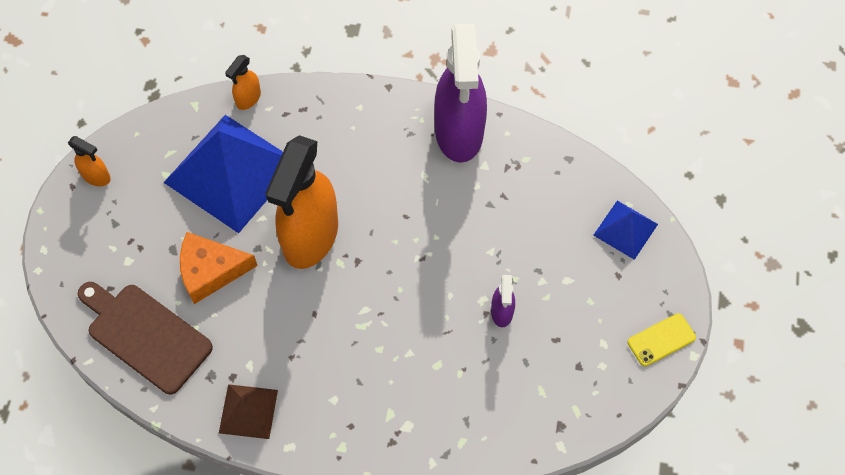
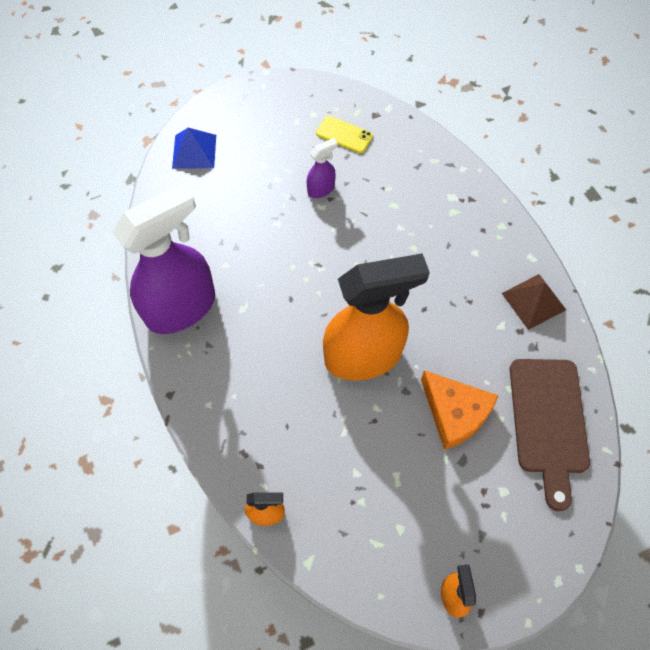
camera: 125 degrees left, 0 degrees up
blue pyramid [163,115,283,233] -> none
yellow phone [628,313,696,367] -> yellow phone moved to [316,116,373,153]

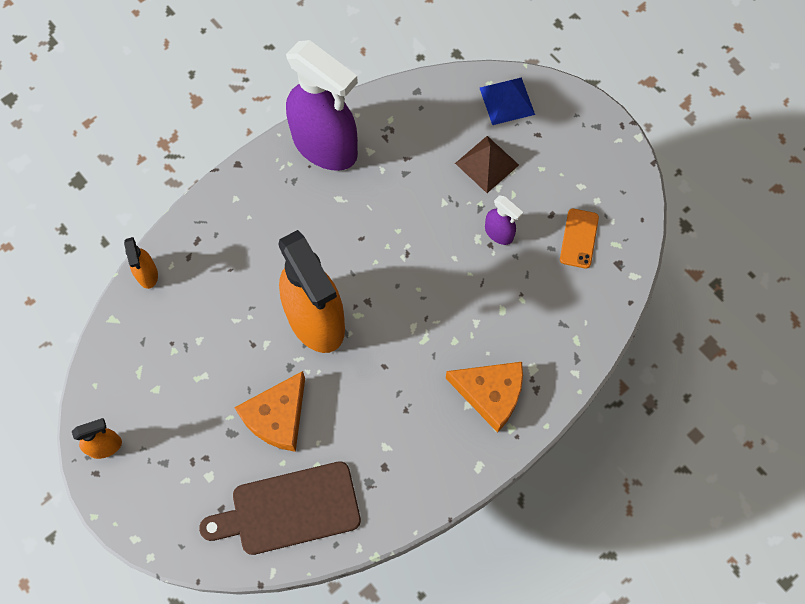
camera: 75 degrees right, 5 degrees up
yellow phone [316,116,373,153] -> orange phone [560,209,599,268]
brown pyramid [502,274,566,330] -> brown pyramid moved to [455,136,519,193]
none -> orange cheese [446,362,523,433]

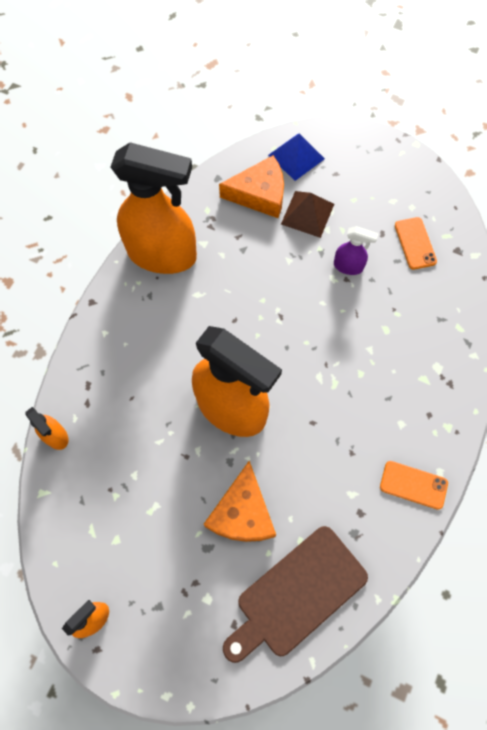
camera: 25 degrees left, 0 degrees up
purple spray bottle [286,40,358,171] -> orange spray bottle [111,142,197,274]
orange cheese [446,362,523,433] -> orange cheese moved to [219,155,284,218]
none -> orange phone [380,461,448,510]

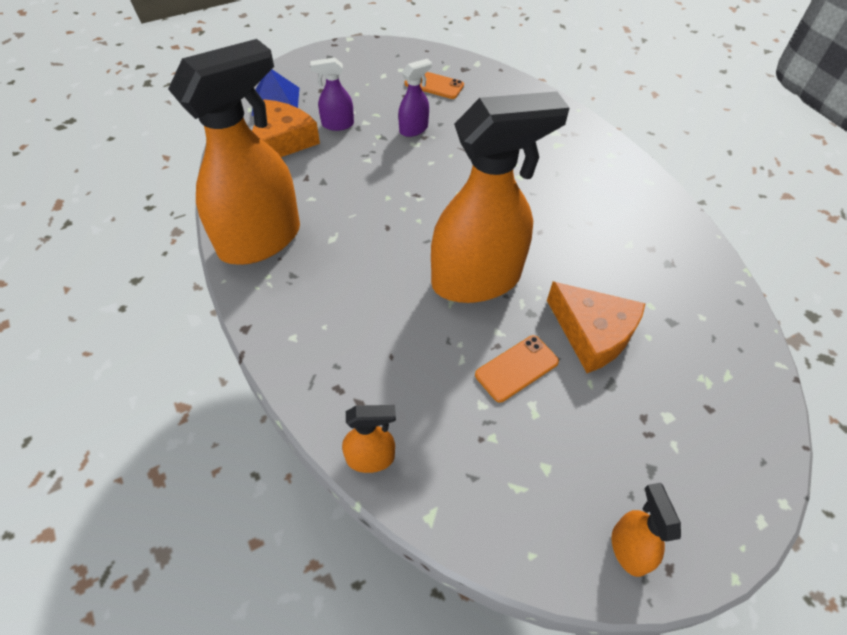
camera: 55 degrees left, 15 degrees down
brown cutting board [223,526,368,663] -> none
brown pyramid [281,191,334,238] -> purple spray bottle [310,57,354,131]
orange phone [380,461,448,510] -> orange phone moved to [475,335,559,402]

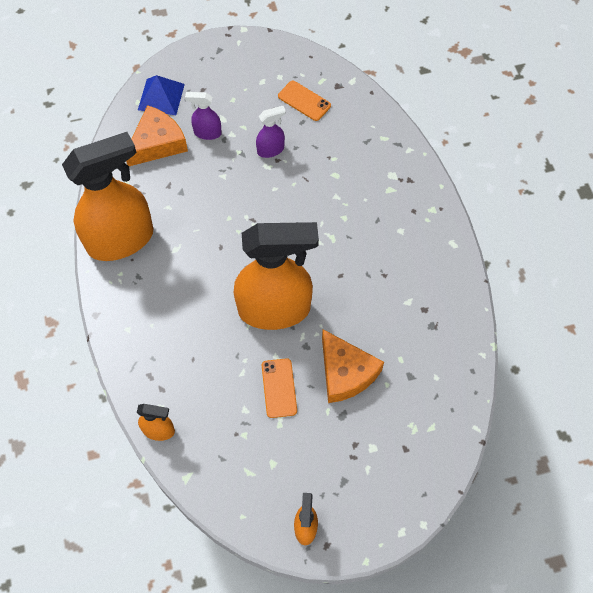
camera: 15 degrees right, 10 degrees up
orange phone [475,335,559,402] -> orange phone turned 75 degrees counterclockwise [262,358,297,418]

